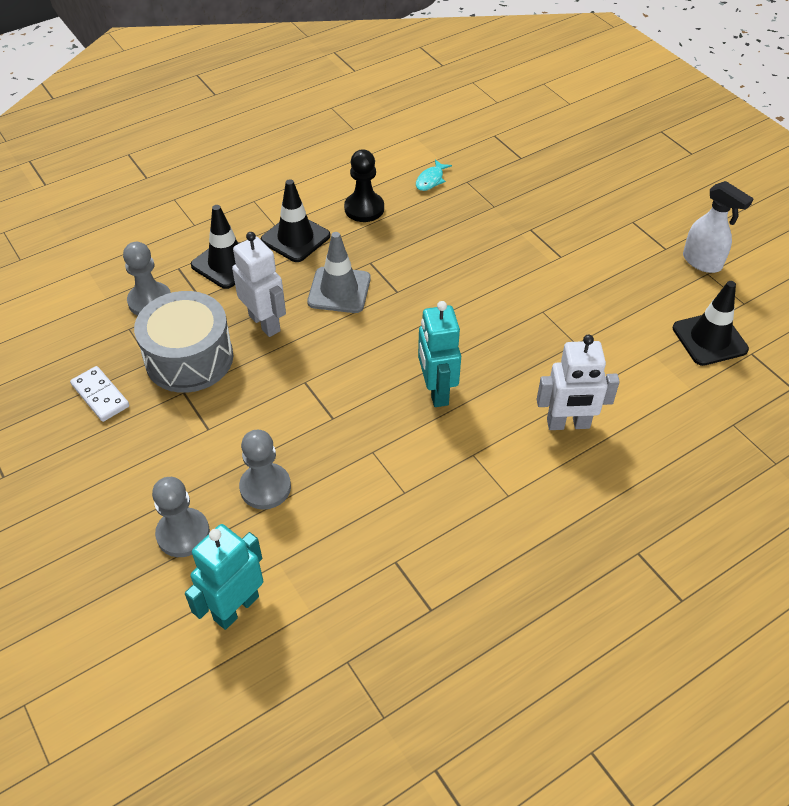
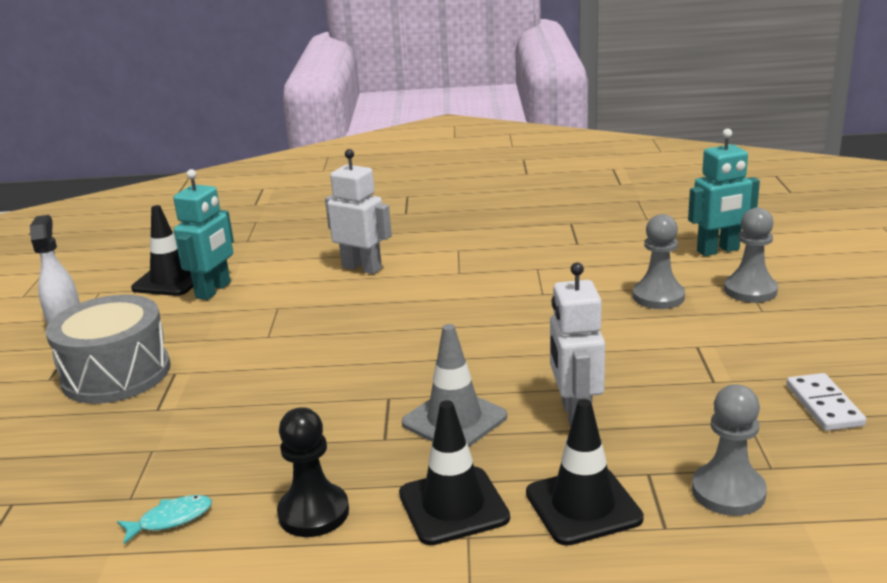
camera: 145 degrees left, 25 degrees down
grey drum [134,291,233,393] -> grey drum moved to [46,295,171,404]
turquoise robot [418,301,461,407] -> turquoise robot moved to [173,169,234,300]

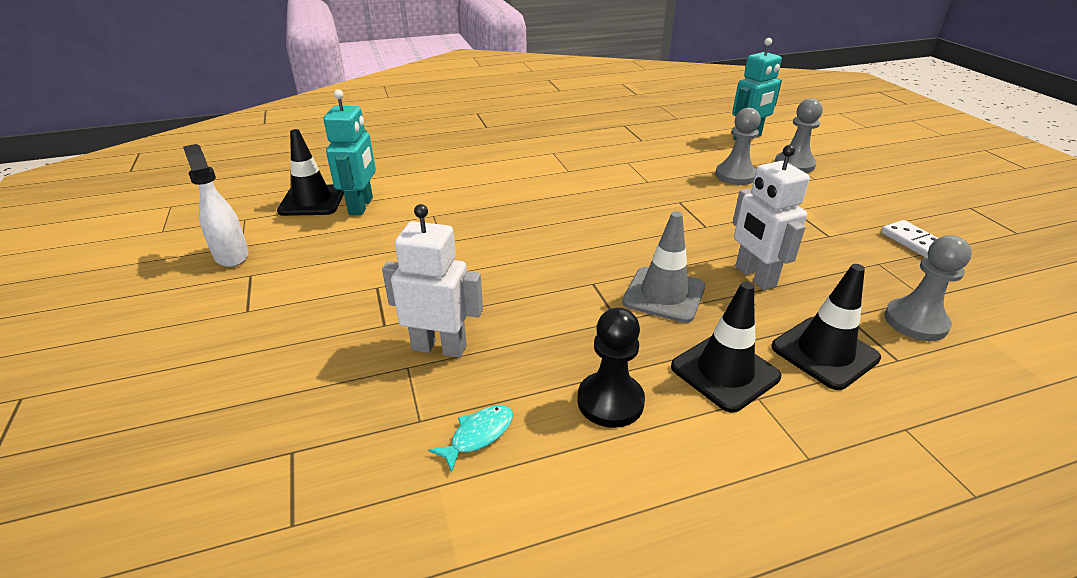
camera: 20 degrees left, 10 degrees up
grey drum [46,295,171,404] -> none
white robot [325,149,392,274] -> white robot moved to [382,204,483,358]

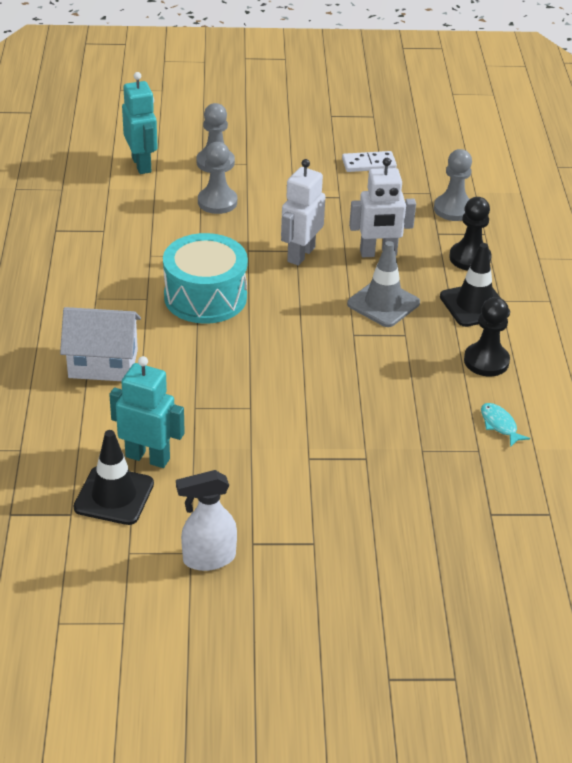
camera: 75 degrees left, 5 degrees up
white robot [382,204,483,358] -> white robot moved to [281,159,325,266]
black traffic cone [771,264,881,390] -> black pawn [449,197,492,271]
none -> white house [60,307,141,381]
none -> turquoise drum [163,233,248,324]

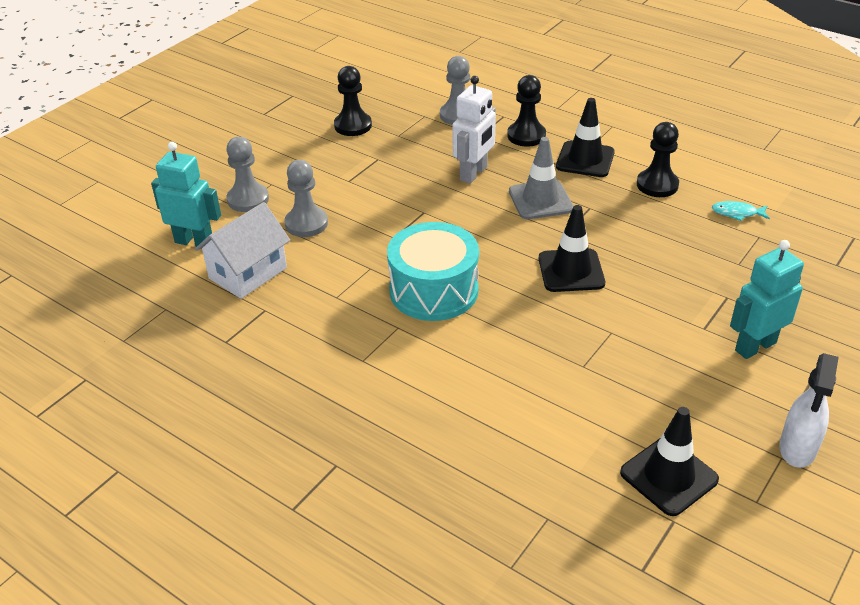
camera: 50 degrees left, 0 degrees up
white house [60,307,141,381] -> white house moved to [195,202,290,299]
turquoise robot [109,356,185,468] -> turquoise robot moved to [730,240,804,359]
white robot [281,159,325,266] -> none
white domino [342,151,397,172] -> black pawn [334,66,372,136]
none -> black traffic cone [539,205,605,292]

